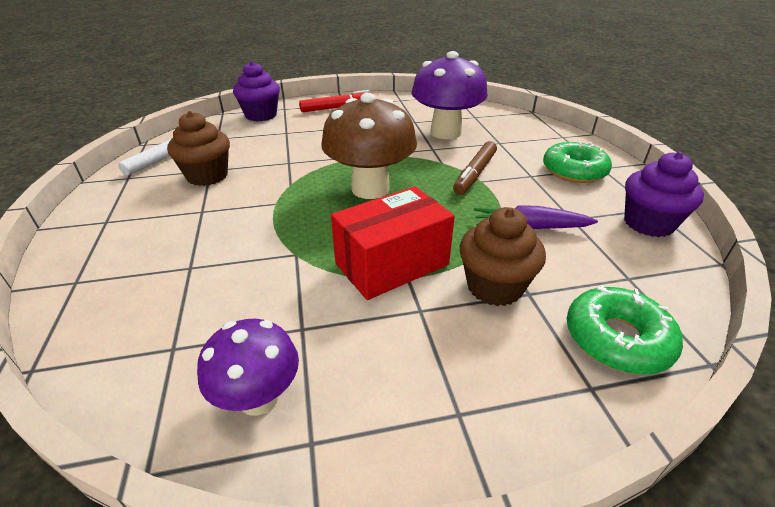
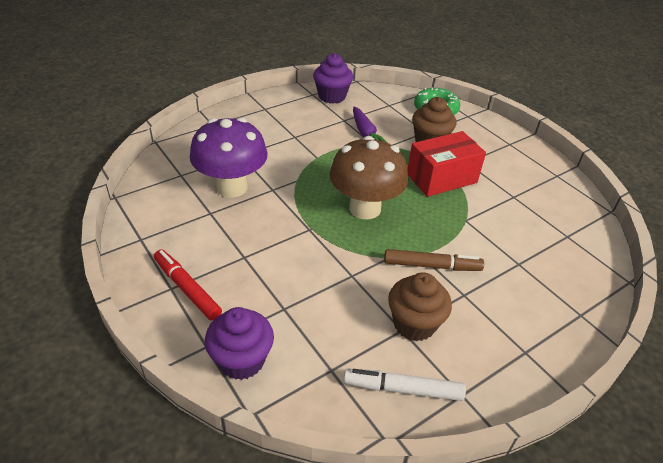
camera: 115 degrees left, 5 degrees up
purple mushroom [197,319,299,416] -> none
red box [331,186,455,300] -> red box turned 60 degrees counterclockwise [408,131,486,197]
brown marker [453,141,497,195] -> brown marker moved to [384,249,484,271]
green donut [543,142,612,183] -> none

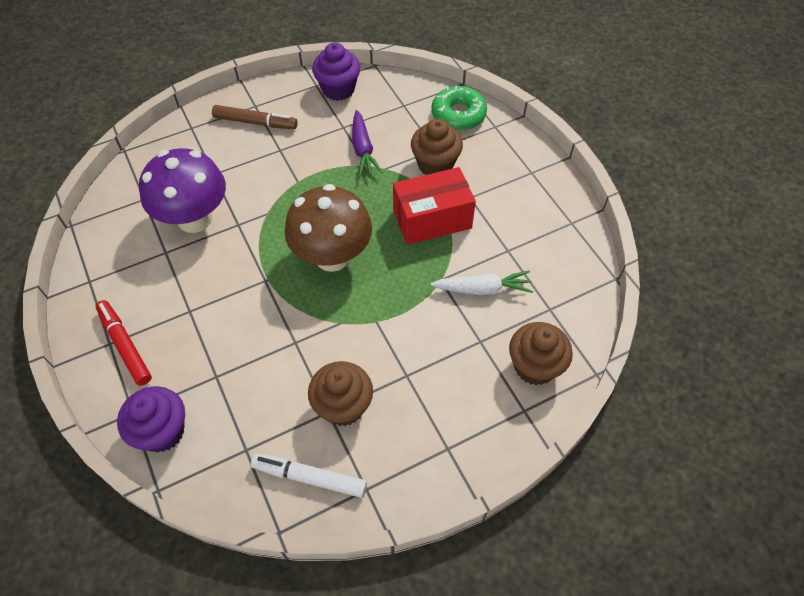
camera: 10 degrees right, 15 degrees up
brown marker [384,249,484,271] -> brown marker moved to [212,105,298,129]
none -> white carrot [431,271,533,295]
none -> brown cupcake [509,322,573,385]

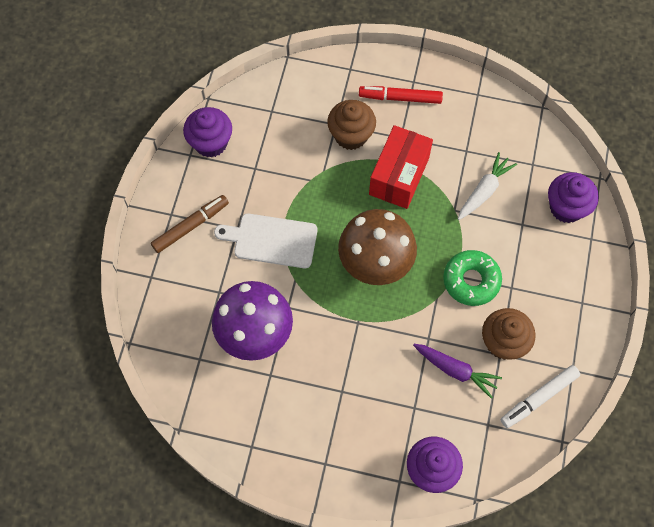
camera: 50 degrees left, 10 degrees up
red marker [95,300,152,386] -> red marker moved to [359,86,443,104]
purple carrot [352,110,383,177] -> purple carrot moved to [413,344,502,399]
green donut [431,86,487,131] -> green donut moved to [443,250,502,306]
brown cupcake [509,322,573,385] -> purple cupcake [548,172,599,223]
none -> white cutting board [214,213,318,268]

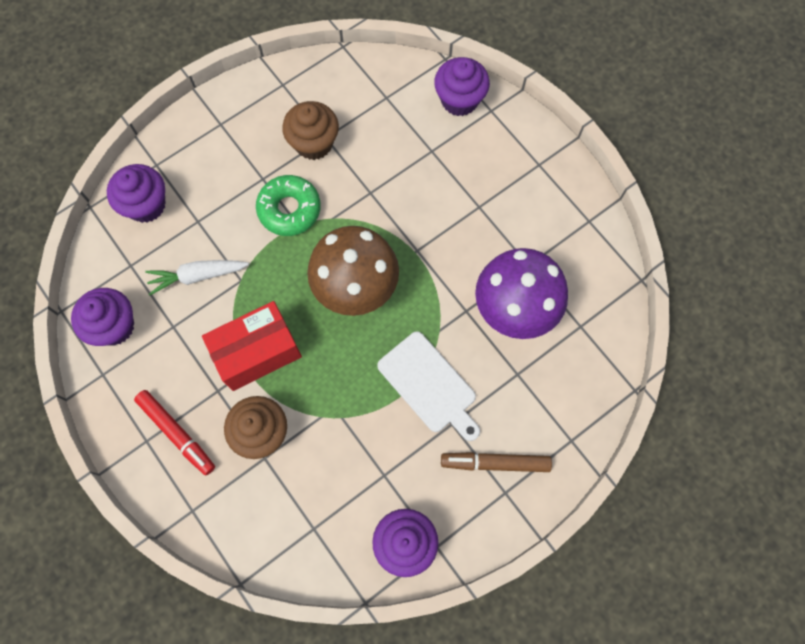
camera: 140 degrees left, 5 degrees up
purple carrot [413,344,502,399] -> none
white marker [501,365,580,428] -> none
none -> purple cupcake [71,288,134,346]

